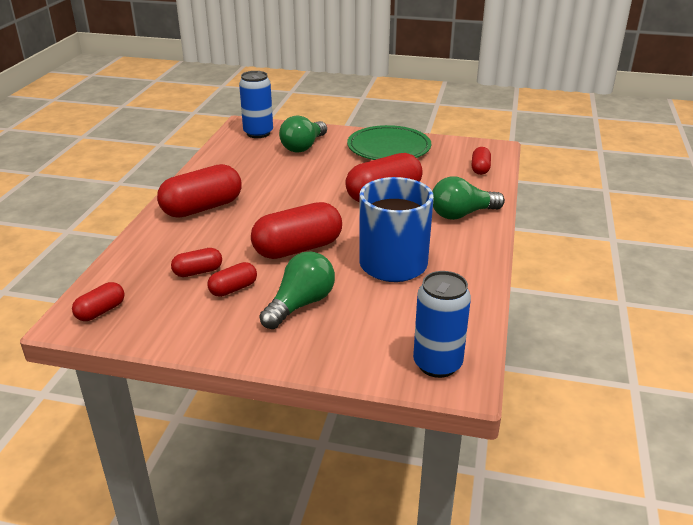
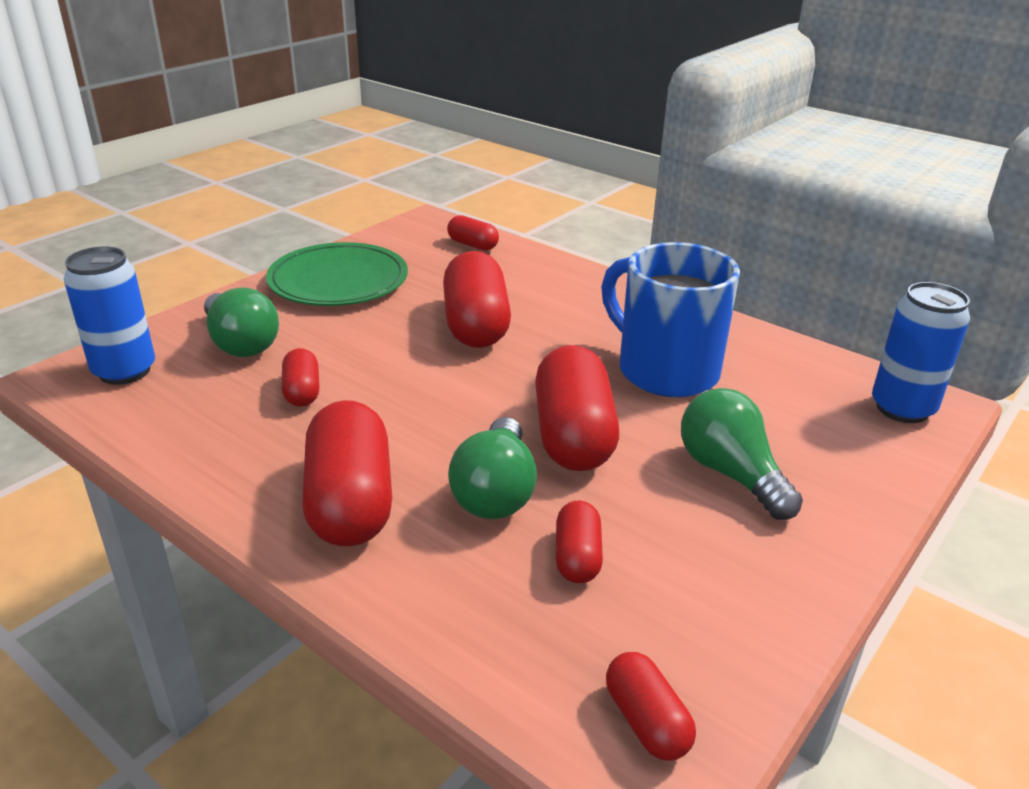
camera: 65 degrees left, 0 degrees up
red capsule [208,262,257,297] -> red capsule moved to [282,348,319,407]
green light bulb [432,176,505,220] -> green light bulb moved to [448,417,537,519]

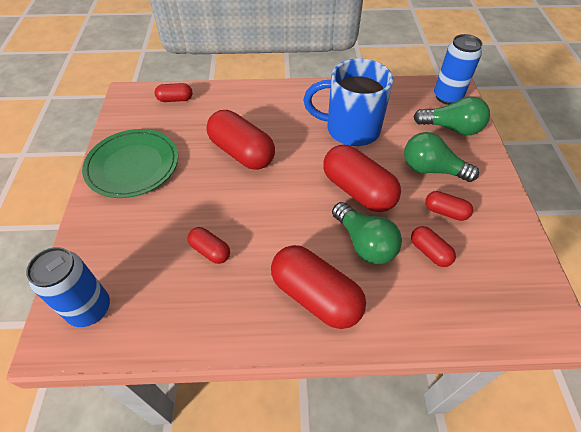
camera: 40 degrees left, 20 degrees up
green light bulb [204,287,279,357] -> green light bulb moved to [414,96,490,135]
red capsule [606,652,696,761] -> red capsule moved to [425,191,473,221]

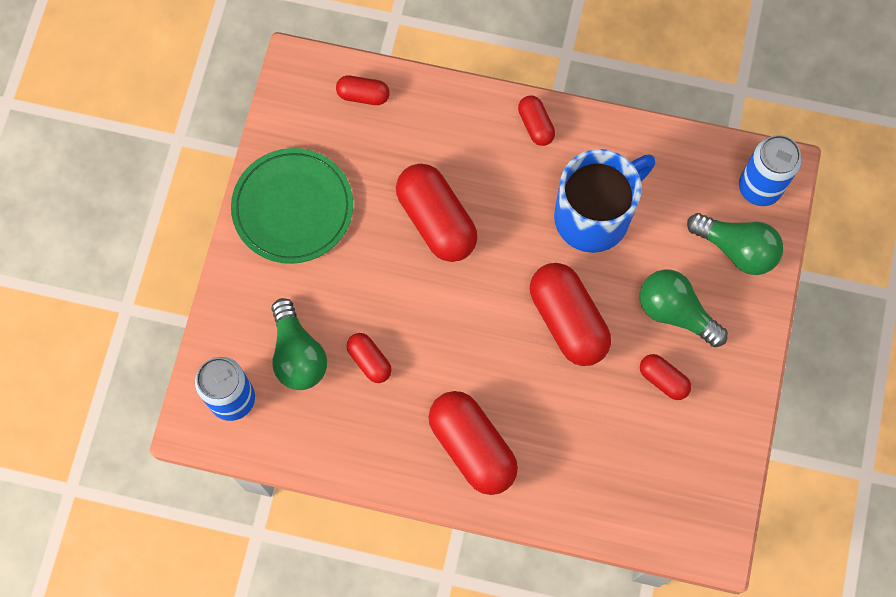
camera: 15 degrees right, 20 degrees up
blue mug [303,58,393,146] -> blue mug turned 120 degrees clockwise [554,149,655,253]
green light bulb [332,202,402,265] -> green light bulb moved to [272,298,327,390]
red capsule [411,226,456,267] -> red capsule moved to [518,95,555,146]

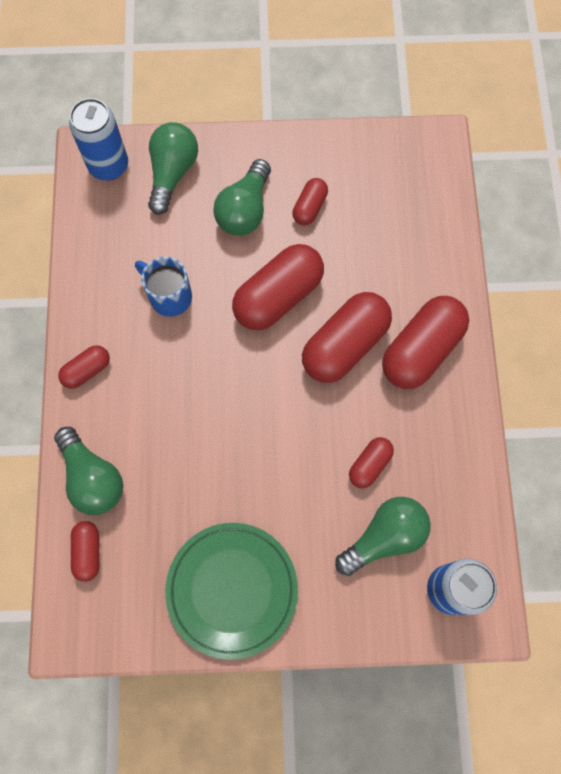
camera: 105 degrees left, 0 degrees up
red capsule [396,163,478,262] -> red capsule moved to [302,292,392,383]
blue mug [554,149,655,253] -> blue mug [135,257,192,317], size x0.58
none -> green light bulb [54,427,123,515]

